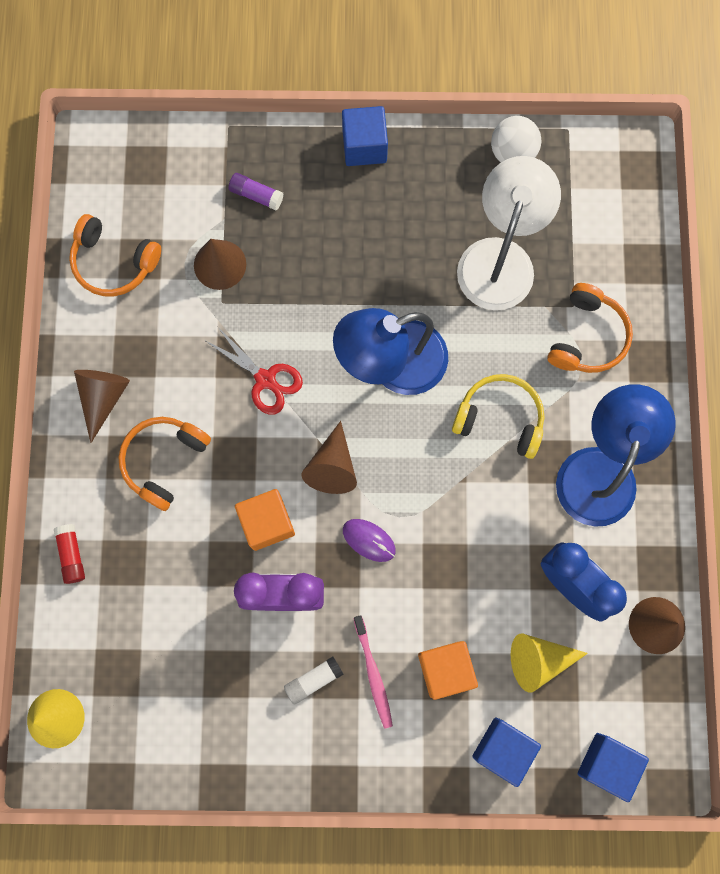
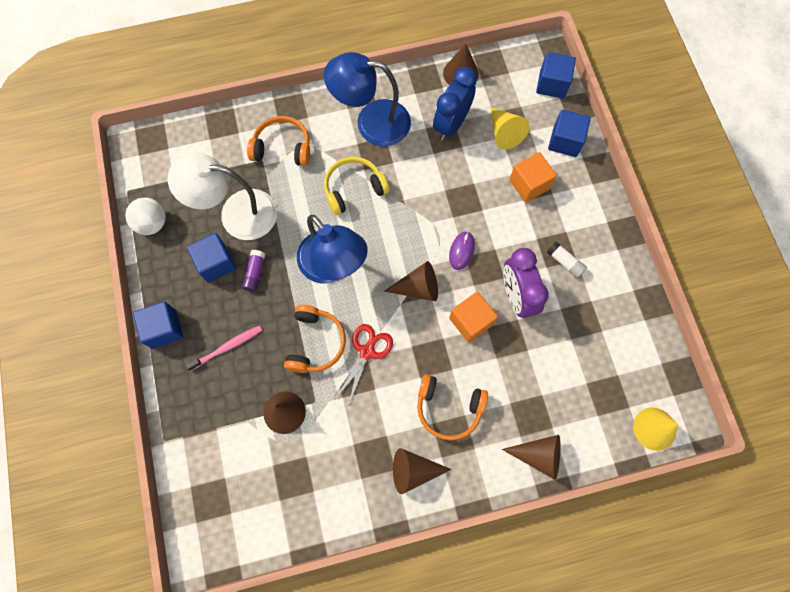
camera: 105 degrees left, 5 degrees down
red glue stick [54,524,85,584] -> brown cone [502,435,560,480]
orange headphones [69,214,161,297] -> orange headphones moved to [284,305,346,373]
purple glue stick [228,173,284,210] -> purple glue stick moved to [242,250,265,292]
pink toothbrush [354,615,393,729] -> pink toothbrush moved to [185,325,262,371]
yellow headphones [452,374,544,459] -> yellow headphones turned 60 degrees clockwise [324,157,389,215]
none -> blue cube [187,233,236,283]

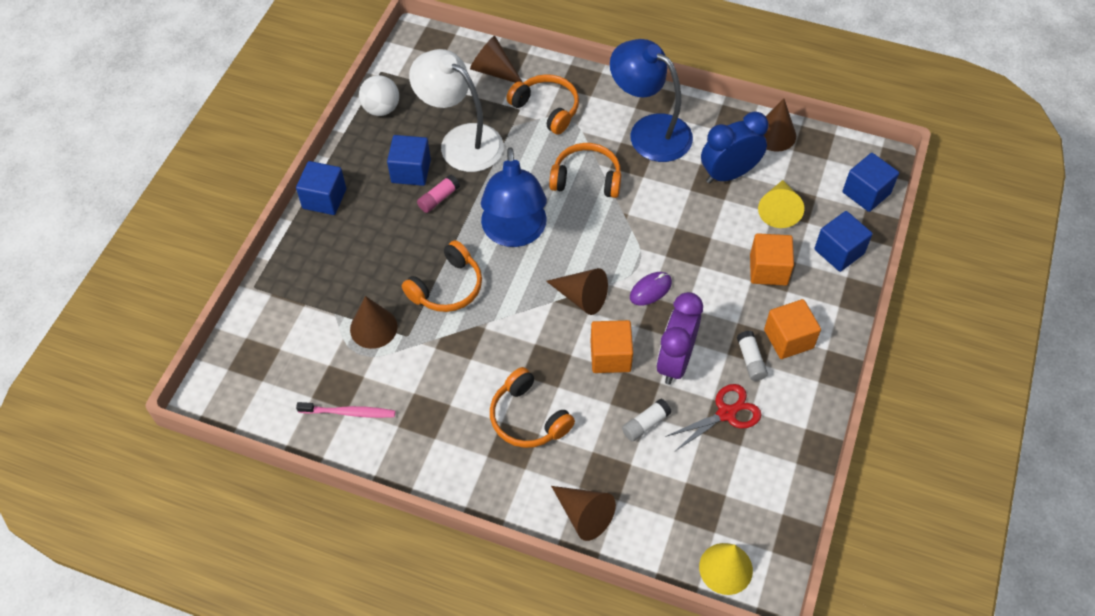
camera: 35 degrees right, 15 degrees down
pink toothbrush [185,325,262,371] -> pink toothbrush moved to [296,402,395,418]
purple glue stick [242,250,265,292] -> pink glue stick [417,175,460,213]
yellow headphones [324,157,389,215] -> orange headphones [549,143,621,198]
red scissors [336,324,393,404] -> red scissors moved to [665,384,762,451]
brown cone [393,448,452,494] -> brown cone moved to [470,36,522,83]
none -> white glue stick [622,399,671,441]
none -> orange cube [764,299,821,359]

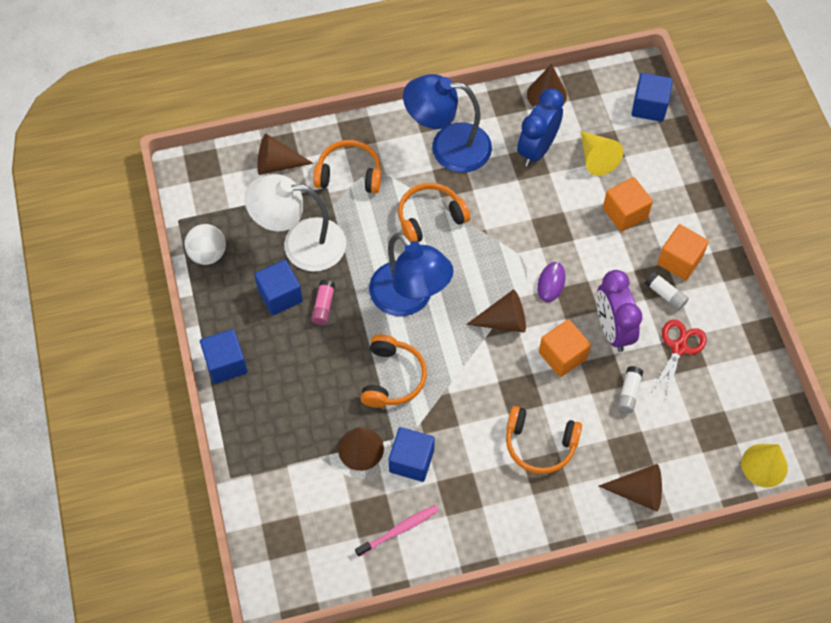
camera: 35 degrees left, 5 degrees up
blue cube [814,211,873,272] -> blue cube moved to [389,427,435,482]

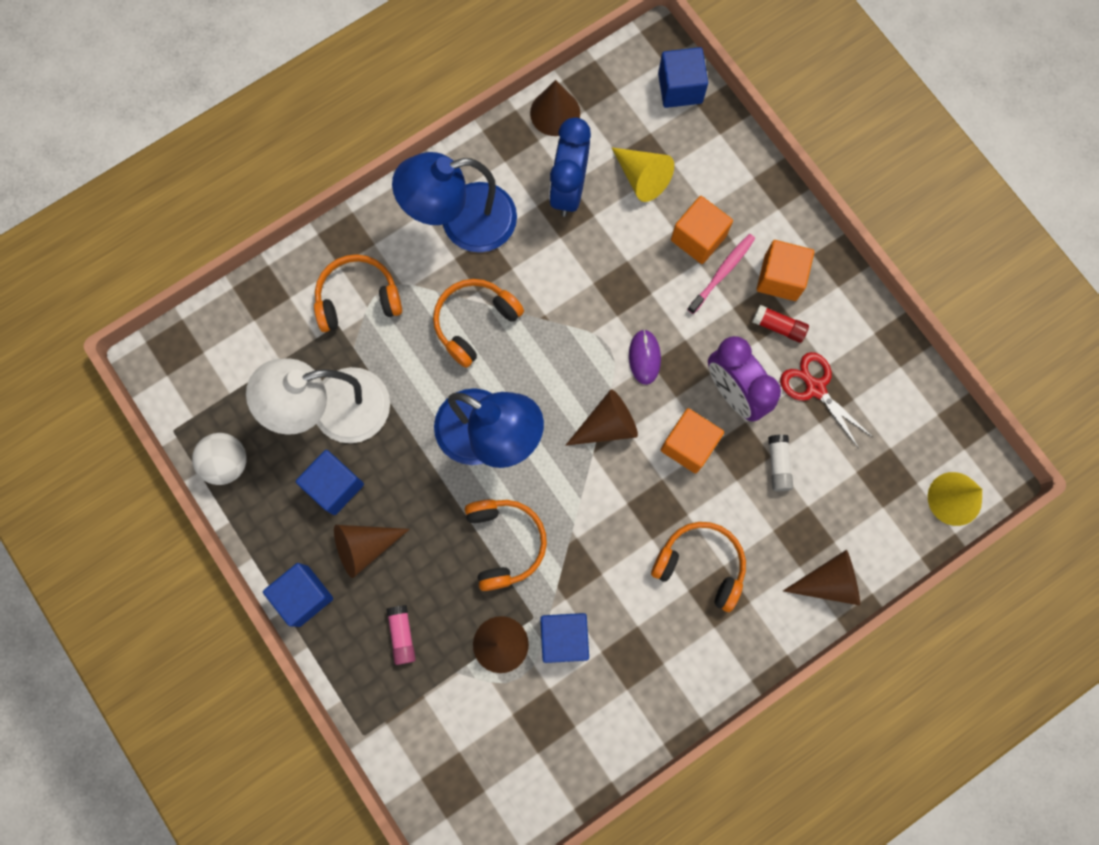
camera: 20 degrees left, 15 degrees up
brown cone [257,134,313,175] -> brown cone moved to [334,525,410,578]
pink glue stick [311,280,335,325] -> pink glue stick moved to [387,605,416,665]
pink toothbrush [355,505,439,557] -> pink toothbrush moved to [687,234,755,314]
orange headphones [506,406,582,474] -> orange headphones turned 150 degrees counterclockwise [651,522,746,612]
white glue stick [645,272,689,310] -> red glue stick [752,305,809,343]
red scissors [651,320,707,401] -> red scissors turned 45 degrees counterclockwise [780,352,872,449]

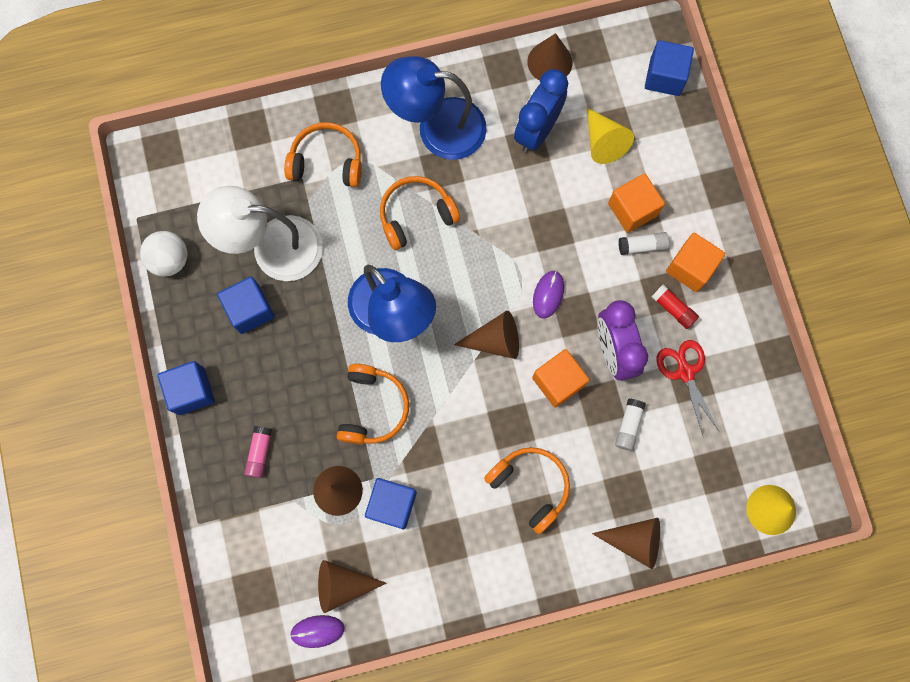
camera: 20 degrees right, 0 degrees up
brown cone [334,525,410,578] -> brown cone moved to [318,560,387,613]
pink toothbrush [687,234,755,314] -> white glue stick [619,232,669,255]
none -> purple mouse [290,615,345,648]

